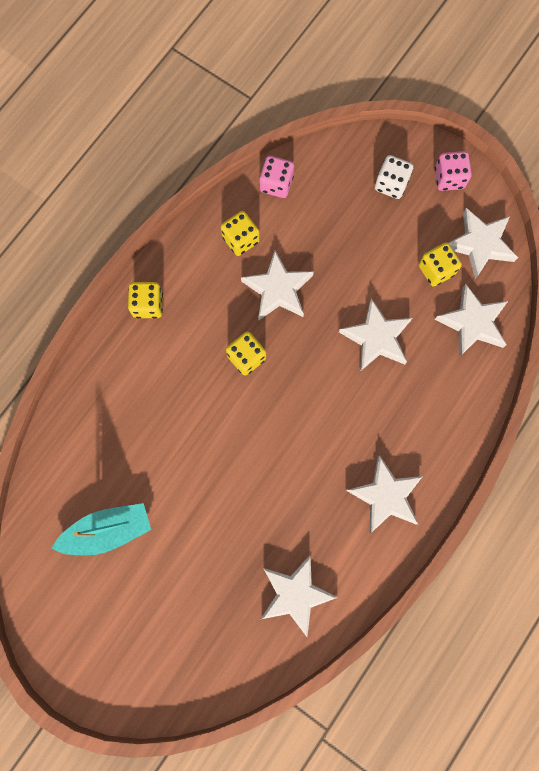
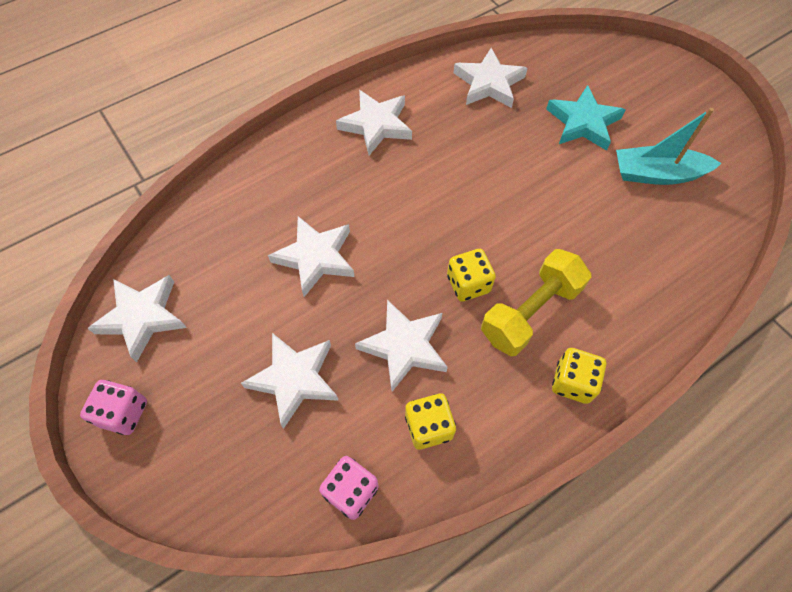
camera: 160 degrees left, 15 degrees down
white dice [375,155,413,199] -> none
yellow dice [419,242,462,286] -> none
white star [434,284,508,357] -> white star moved to [241,333,339,429]
none -> yellow dumbbell [481,249,591,356]
none -> turquoise star [546,85,626,151]

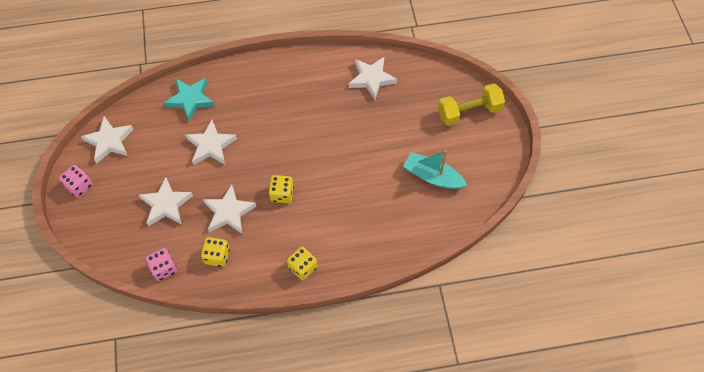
camera: 25 degrees right, 0 degrees up
white star [336,90,412,155] -> none
yellow dumbbell [481,249,591,356] -> yellow dumbbell moved to [438,83,505,126]
turquoise star [546,85,626,151] -> turquoise star moved to [164,78,215,121]

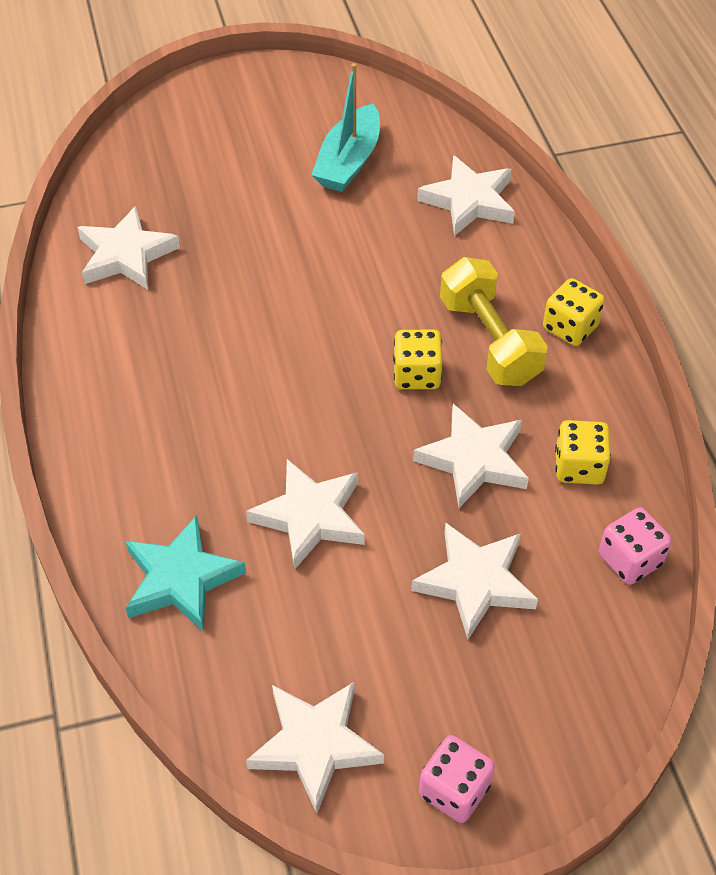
camera: 95 degrees left, 10 degrees down
yellow dumbbell [438,83,505,126] -> yellow dumbbell moved to [440,257,548,386]
none -> white star [417,155,515,236]

